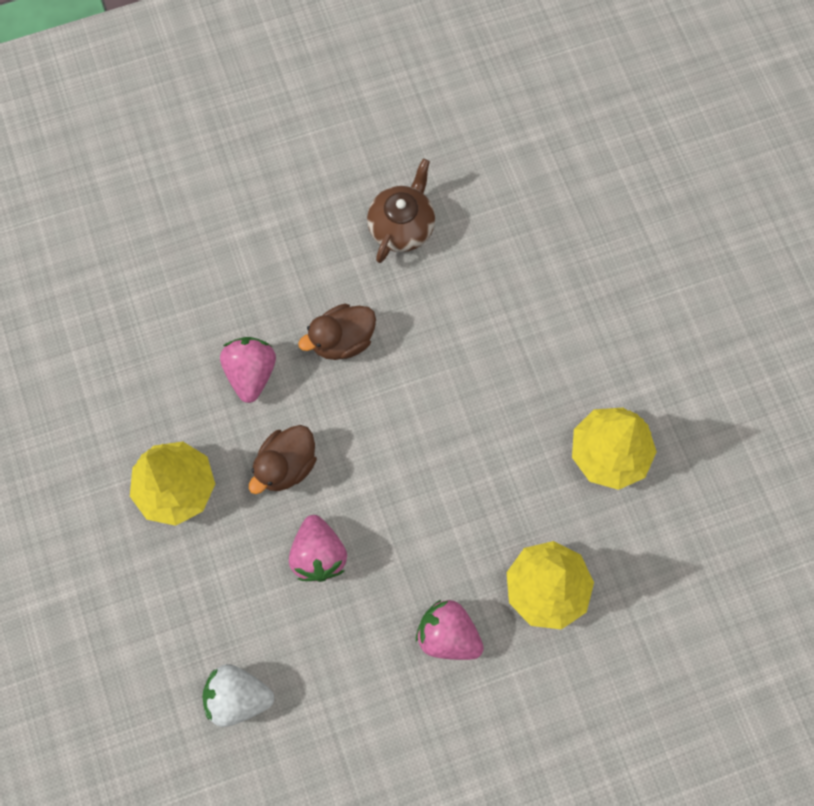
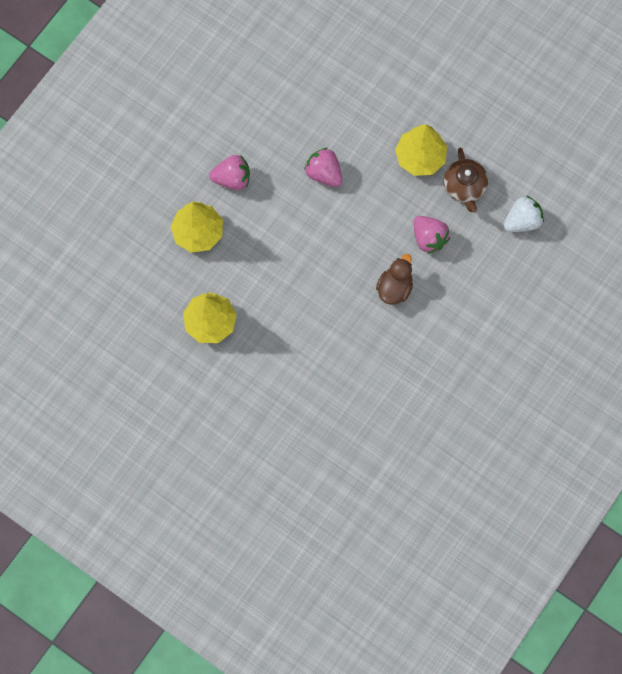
camera: 145 degrees right, 0 degrees up
white strawberry [202,664,274,727] -> white strawberry moved to [504,195,544,232]
brown duck [249,425,317,494] -> none
brown teapot [367,159,435,263] -> brown teapot moved to [443,148,488,213]

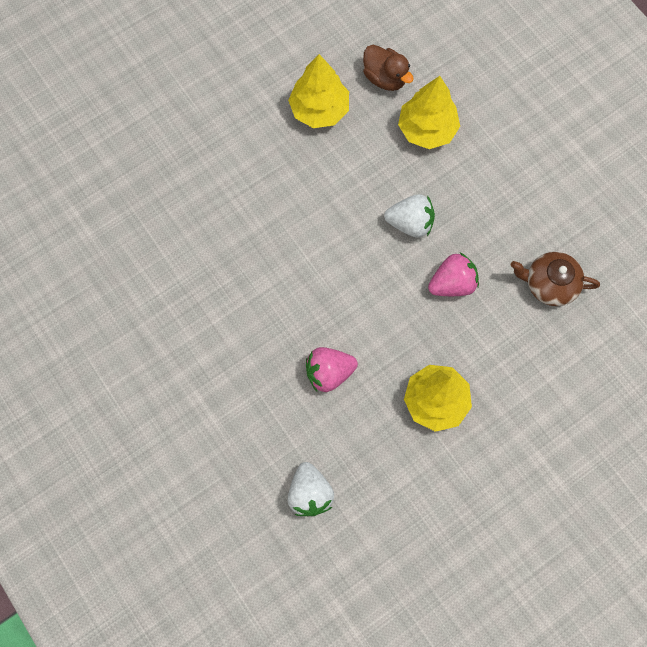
camera: 110 degrees right, 0 degrees up
pink strawberry [209,155,250,190] -> none
brown duck [376,254,413,305] -> brown duck moved to [363,45,414,91]
brown teapot [443,148,488,213] -> brown teapot moved to [511,252,600,306]
none -> white strawberry [384,194,435,238]

